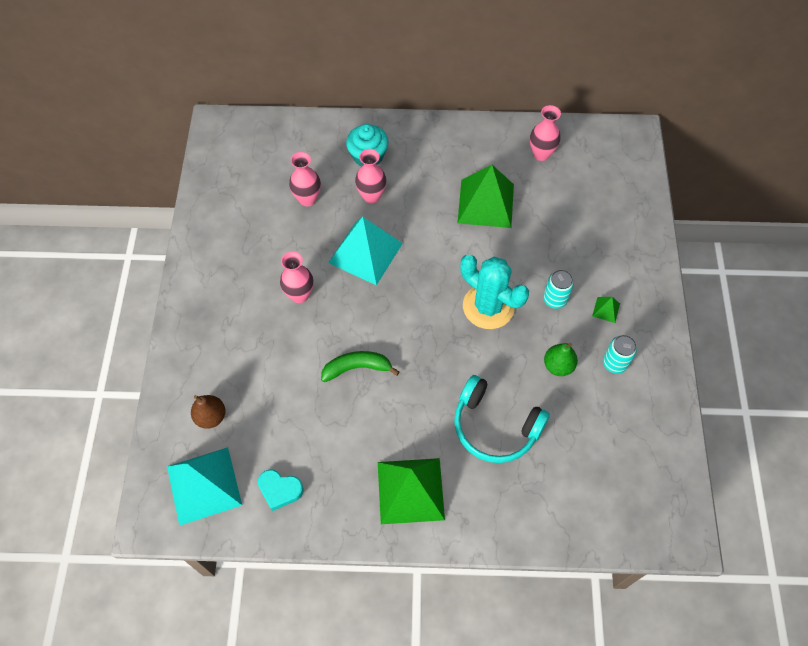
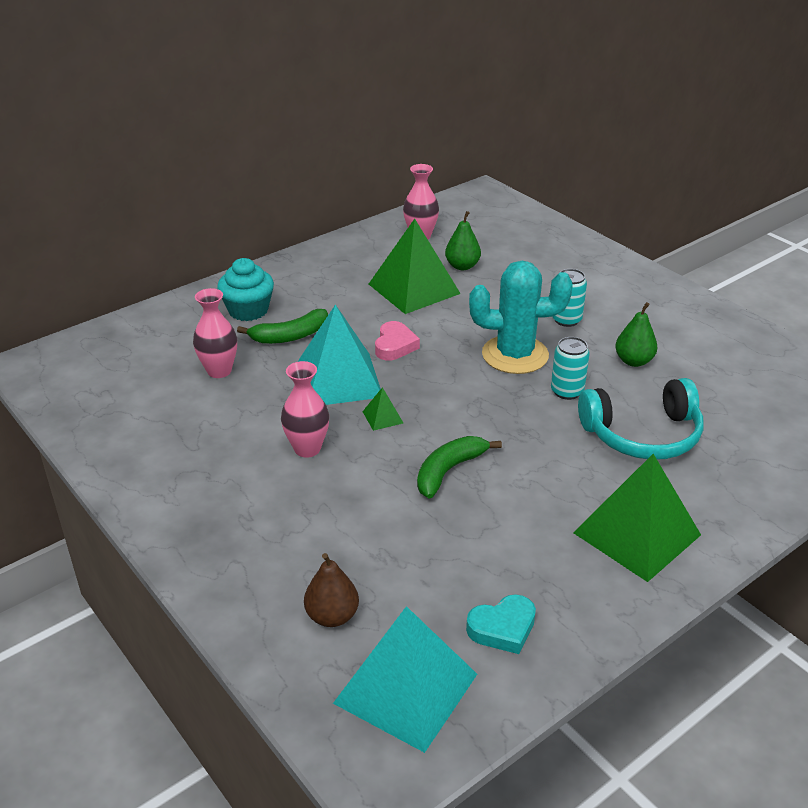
camera: 40 degrees left, 25 degrees down
pink vase [355,149,386,203] -> green banana [237,309,328,344]
green pyramid [592,297,620,323] -> green pyramid moved to [362,387,403,431]
turquoise can [603,335,637,374] -> turquoise can moved to [551,337,590,400]
none -> pink heart [375,321,420,361]
none -> green pear [445,211,481,270]

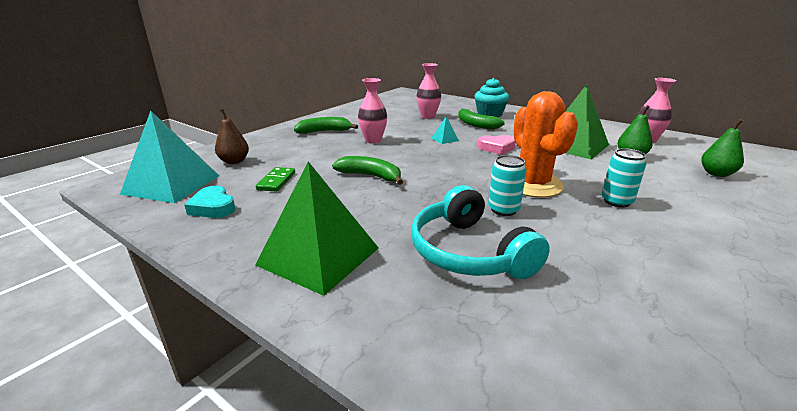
camera: 75 degrees right, 10 degrees down
turquoise pyramid [298,304,381,405] -> turquoise pyramid [431,116,459,144], size x0.41
green pyramid [362,387,403,431] -> none
turquoise cactus [469,261,573,374] -> orange cactus [514,91,578,198]
green pear [615,302,657,367] -> green pear moved to [701,119,744,177]
none -> green domino [256,167,295,192]
none -> green banana [294,117,358,134]

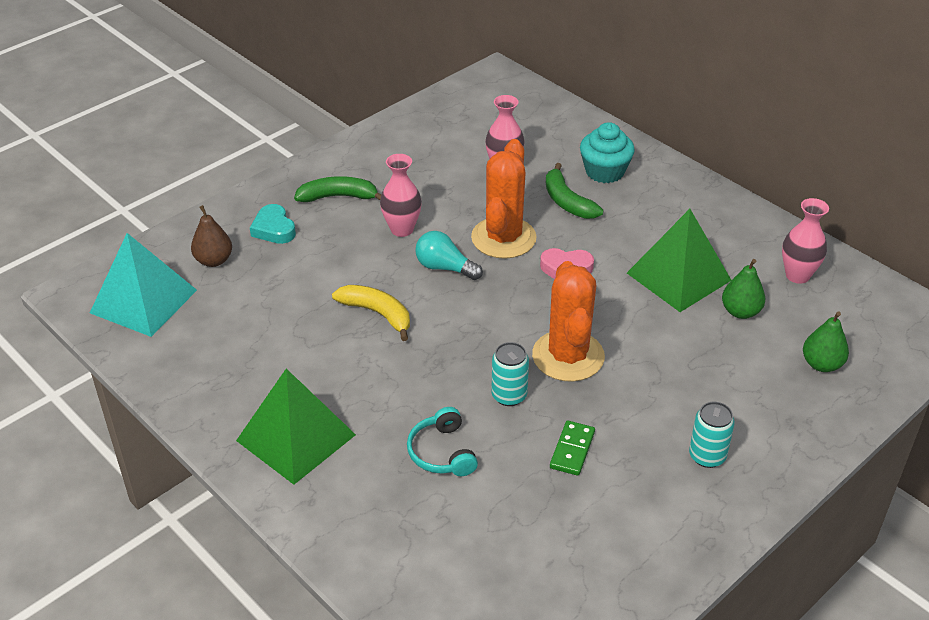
camera: 10 degrees right, 15 degrees up
turquoise heart [184,186,236,218] -> turquoise heart moved to [250,204,296,244]
green domino [256,167,295,192] -> green domino moved to [550,421,595,476]
green banana [332,156,403,185] -> yellow banana [332,285,410,341]
turquoise headphones [411,185,550,279] -> turquoise headphones [407,407,478,476], size x0.60
turquoise pyramid [431,116,459,144] -> orange cactus [471,139,537,259]
turquoise can [602,148,646,207] -> turquoise can moved to [689,402,735,468]
none -> turquoise light bulb [415,231,483,280]

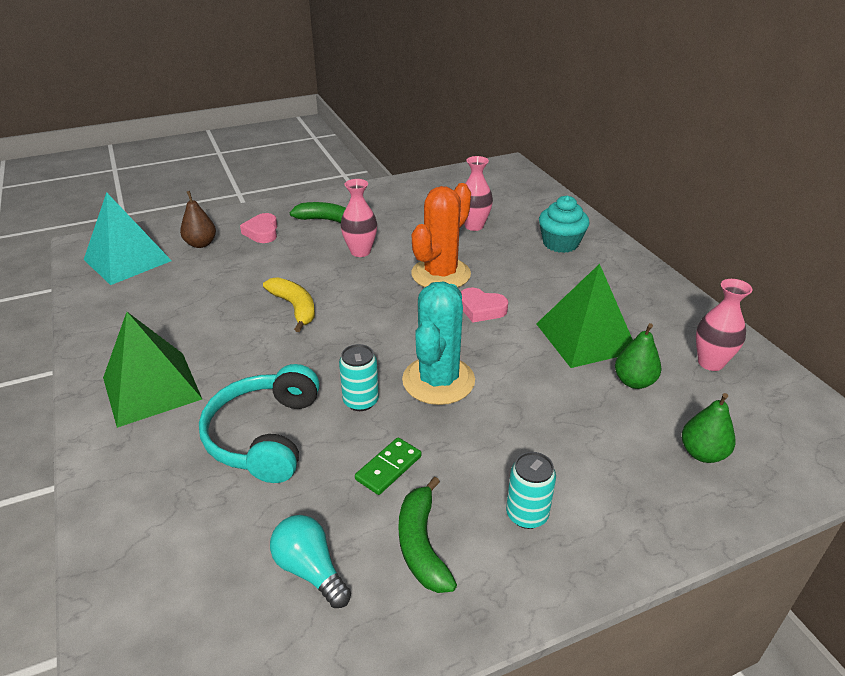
camera: 20 degrees right, 5 degrees down
turquoise heart [250,204,296,244] -> pink heart [240,213,278,243]
turquoise headphones [407,407,478,476] -> turquoise headphones [199,364,320,483], size x1.67
turquoise light bulb [415,231,483,280] -> turquoise light bulb moved to [270,515,351,608]
orange cactus [532,261,605,382] -> turquoise cactus [402,282,475,405]
green banana [546,163,603,219] -> green banana moved to [399,477,457,593]

